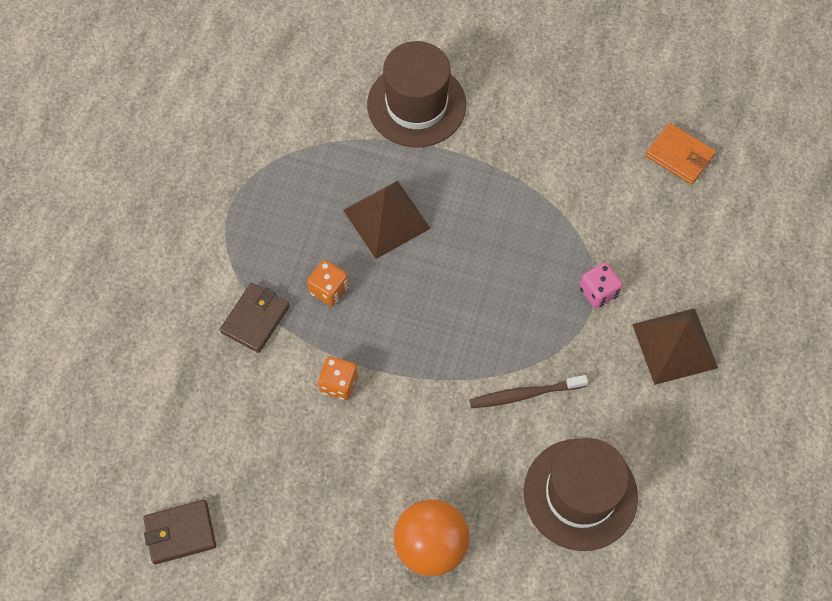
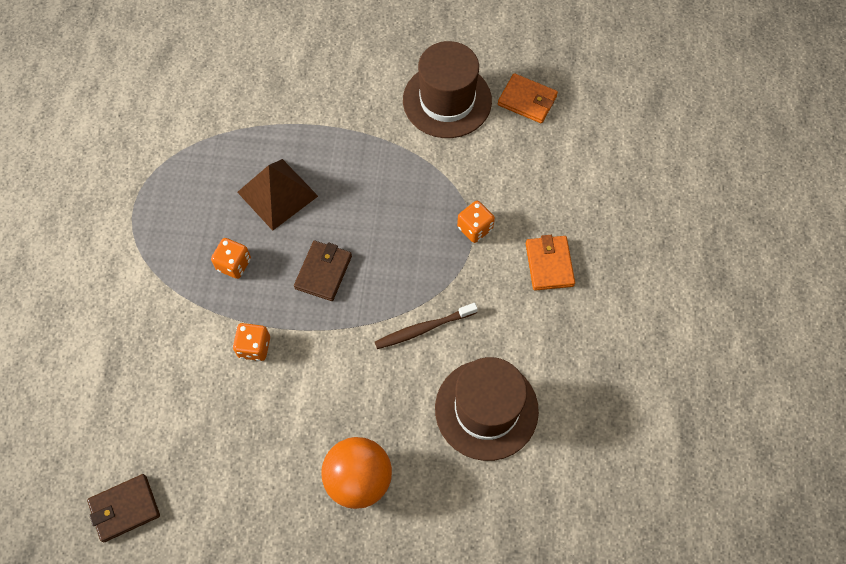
camera: 10 degrees left, 0 degrees up
brown wallet [220,283,290,353] -> brown wallet moved to [294,241,352,301]
brown hat [367,41,466,147] -> brown hat moved to [403,41,492,138]
pink dice [579,262,623,308] -> orange dice [457,201,495,243]
brown pyramid [632,308,718,385] -> orange wallet [526,235,575,291]

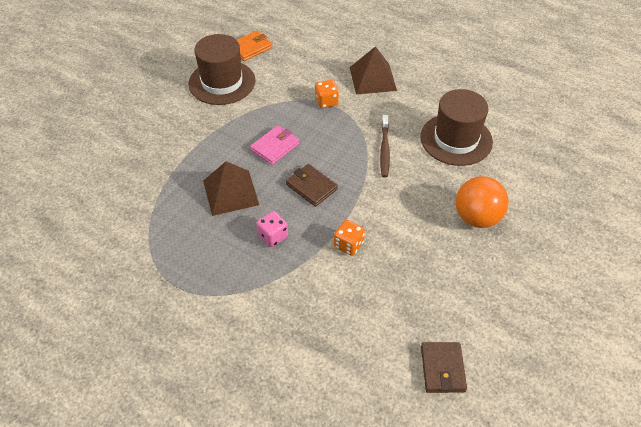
camera: 65 degrees left, 15 degrees down
orange dice [211,238,251,279] -> pink dice [257,211,288,247]
orange wallet [526,235,575,291] -> brown pyramid [350,46,397,95]
none -> pink wallet [250,125,300,165]

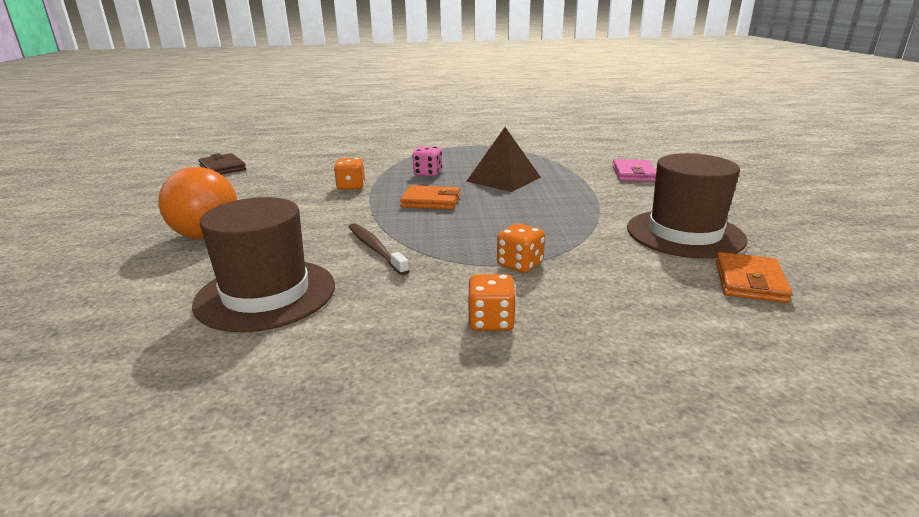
camera: 145 degrees right, 25 degrees down
pink wallet [250,125,300,165] -> pink wallet moved to [612,159,656,182]
brown wallet [286,164,338,207] -> orange wallet [400,185,460,210]
brown pyramid [350,46,397,95] -> orange dice [468,274,516,331]

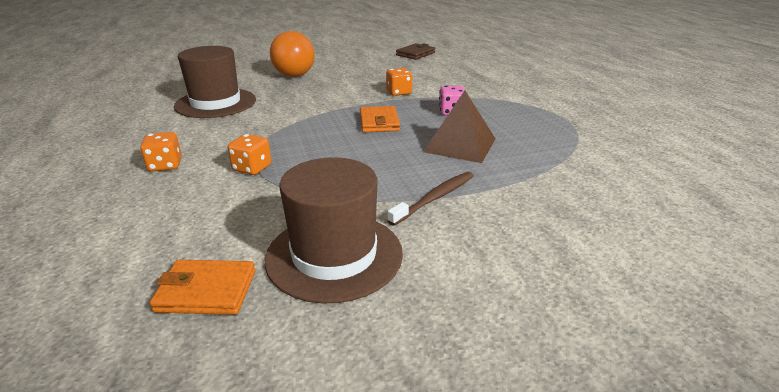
camera: 75 degrees right, 5 degrees up
brown toothbrush [349,223,409,275] -> brown toothbrush moved to [387,172,474,226]
pink wallet [612,159,656,182] -> none

